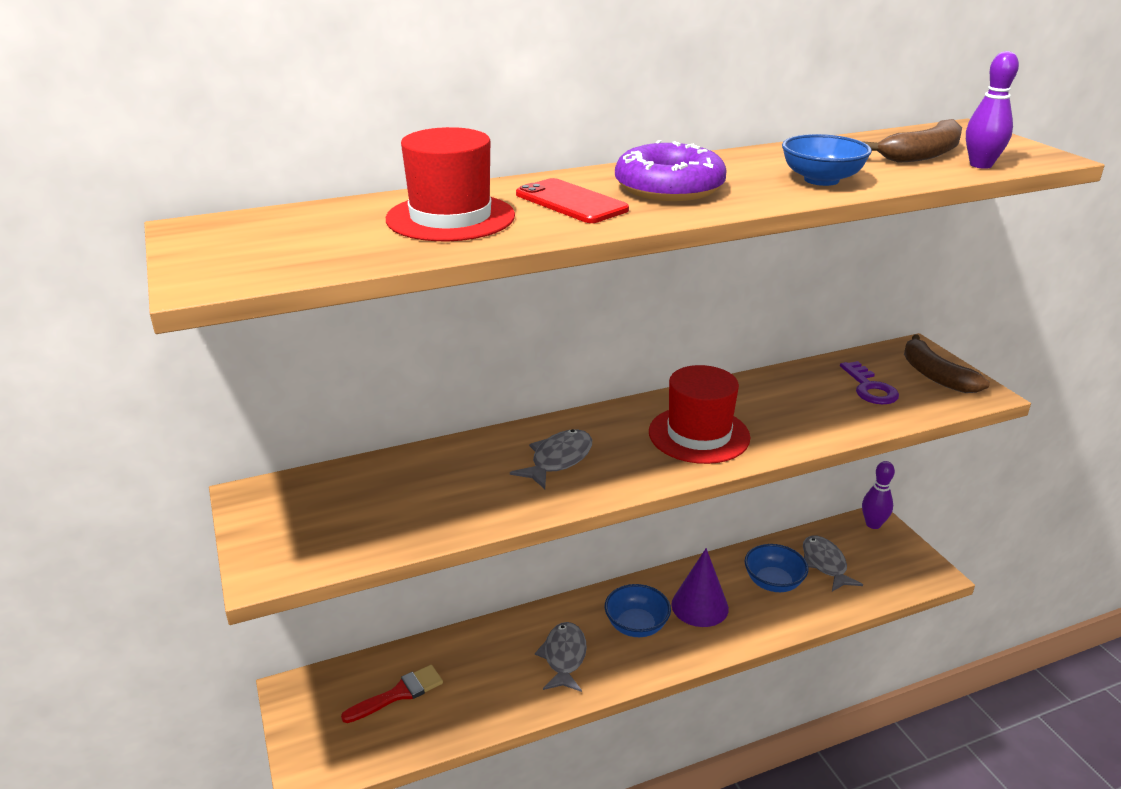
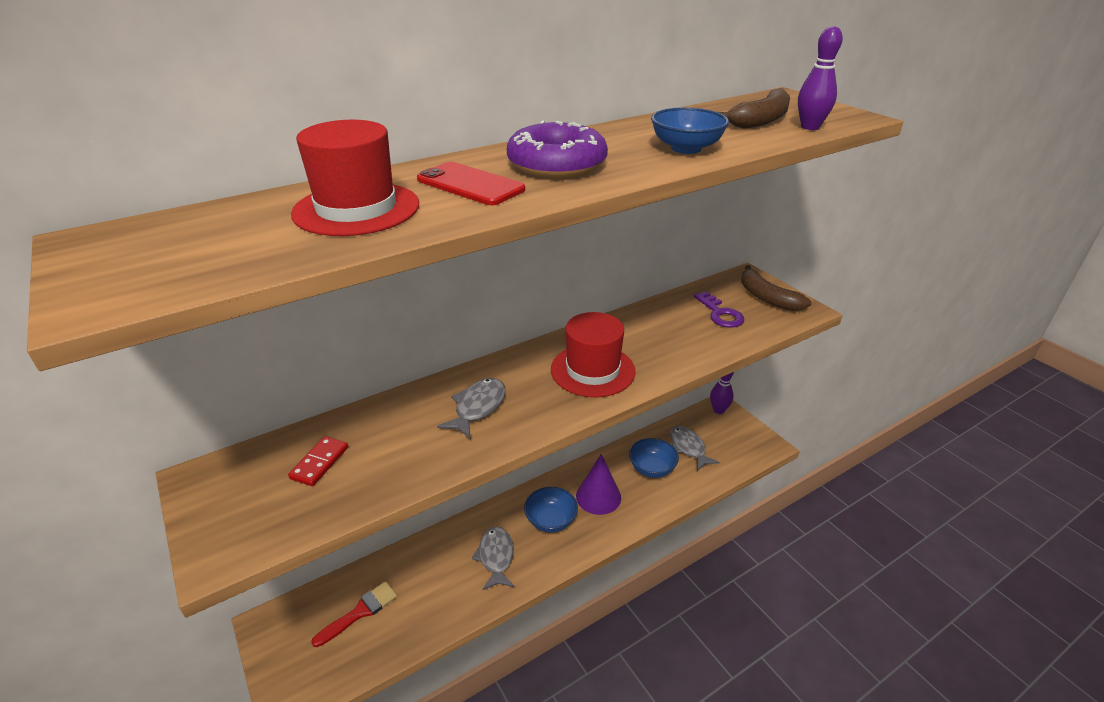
camera: 10 degrees left, 5 degrees up
none -> red domino [288,436,348,486]

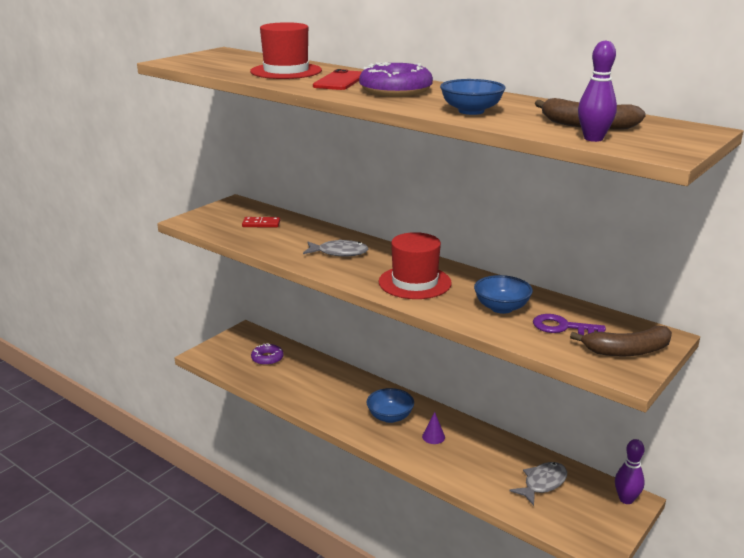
camera: 70 degrees right, 10 degrees down
red brush [311,581,397,647] -> purple donut [251,343,284,366]
grey fish [472,526,515,590] -> none
purple cone [576,454,621,515] -> purple cone [422,412,445,444], size x0.53
blue bowl [629,438,679,478] -> blue bowl moved to [474,275,533,314]
purple key [694,291,744,327] -> purple key turned 60 degrees clockwise [533,314,606,335]
brown banana [741,265,812,311] -> brown banana turned 135 degrees counterclockwise [570,326,672,356]

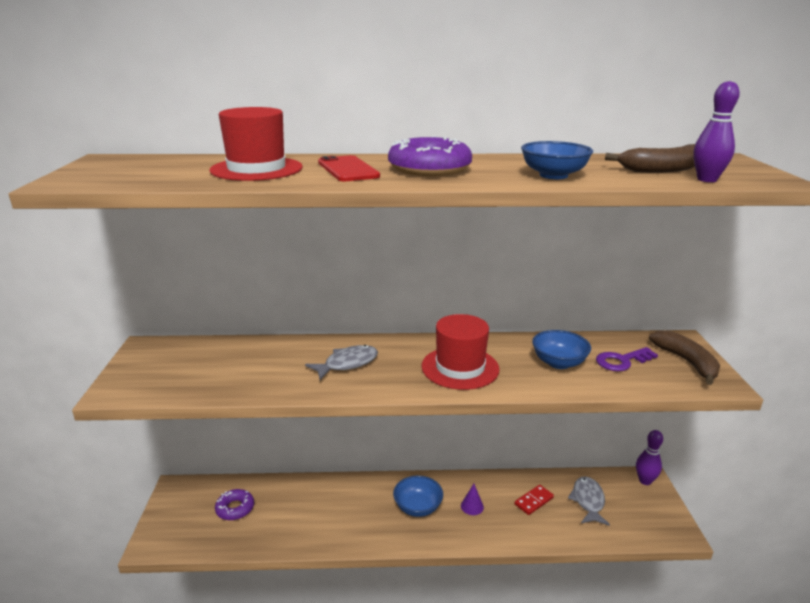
camera: 40 degrees left, 0 degrees up
red domino [242,217,280,228] -> red domino moved to [515,485,554,515]
brown banana [570,326,672,356] -> brown banana turned 60 degrees counterclockwise [649,330,720,385]

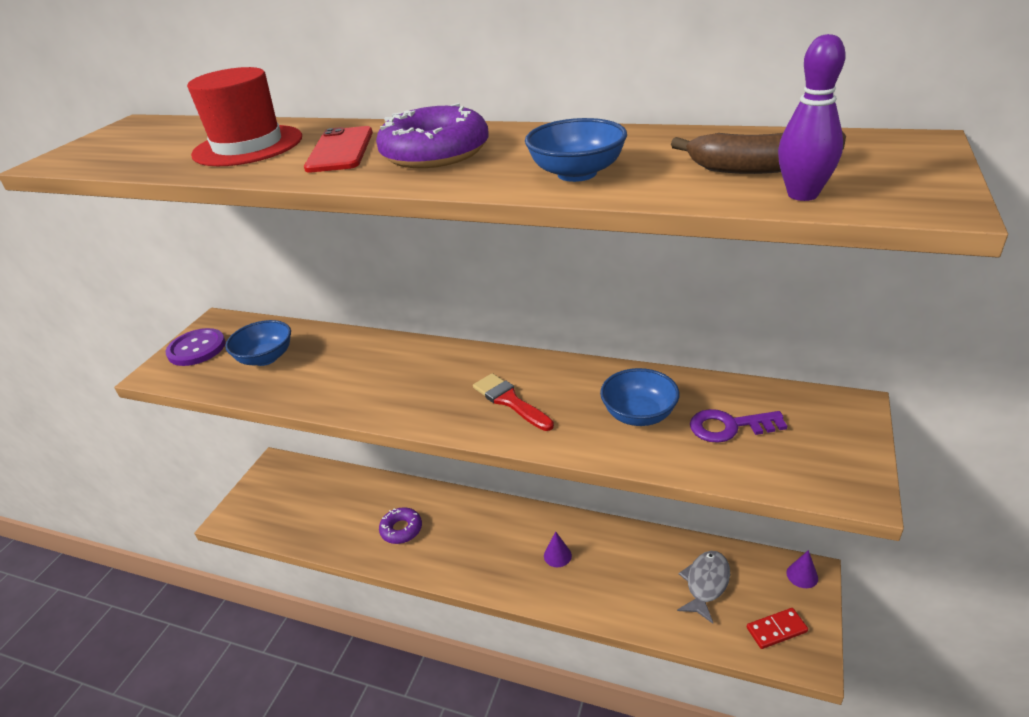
camera: 25 degrees right, 10 degrees up
purple donut [215,489,254,520] -> purple donut moved to [379,507,422,544]
grey fish [305,345,378,380] -> none
blue bowl [393,476,443,517] -> blue bowl moved to [225,320,291,366]
red hat [422,314,500,390] -> red brush [473,373,554,431]
red domino [515,485,554,515] -> red domino moved to [747,608,808,649]
purple bowling pin [636,430,663,485] -> purple cone [786,550,818,588]
brown banana [649,330,720,385] -> none
none -> purple button [166,328,226,366]

